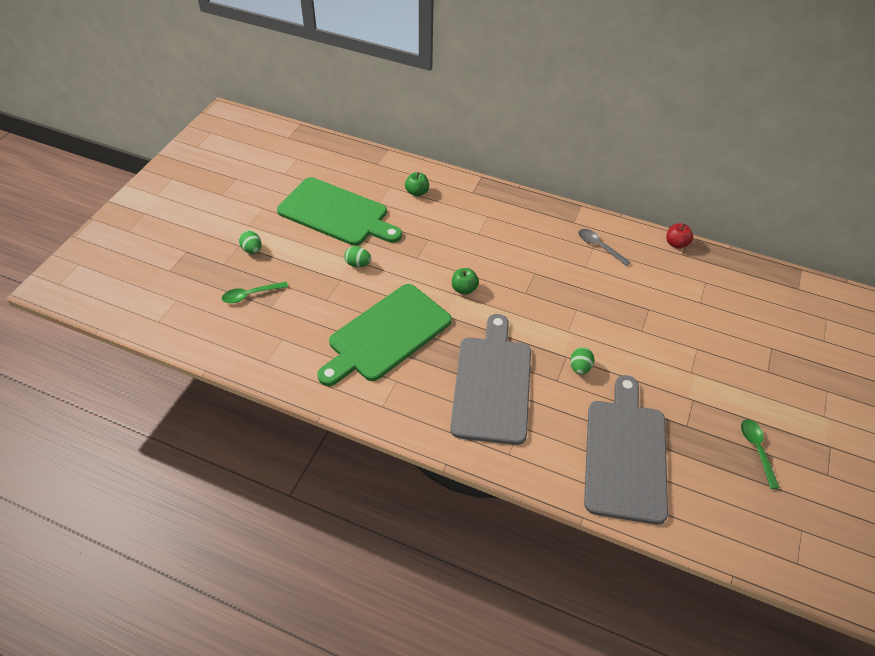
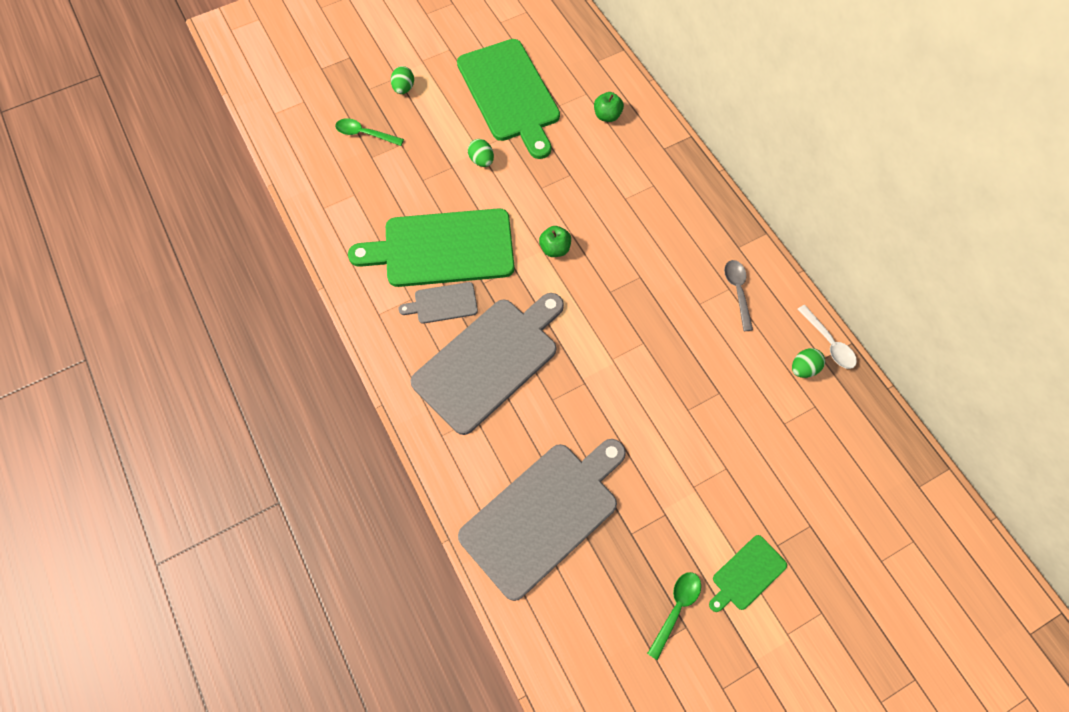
camera: 40 degrees right, 15 degrees up
green egg [570,347,594,375] -> green egg moved to [792,348,825,378]
red apple [666,223,693,249] -> white spoon [797,305,857,369]
none -> grey cutting board [398,282,478,324]
none -> green cutting board [709,535,787,612]

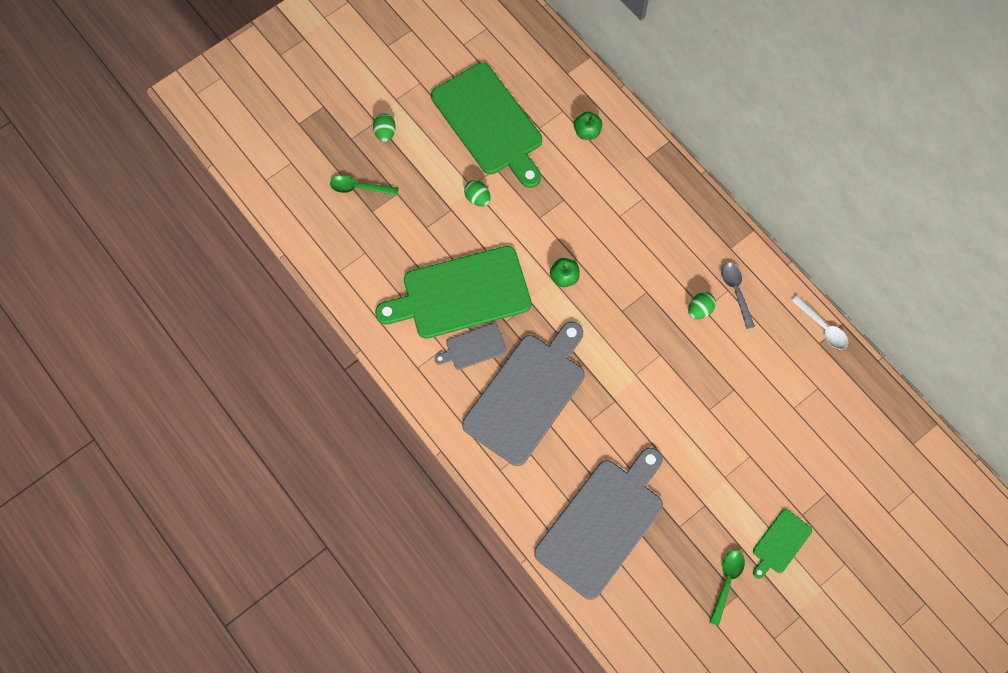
camera: 10 degrees left, 5 degrees up
green egg [792,348,825,378] -> green egg moved to [688,292,716,319]

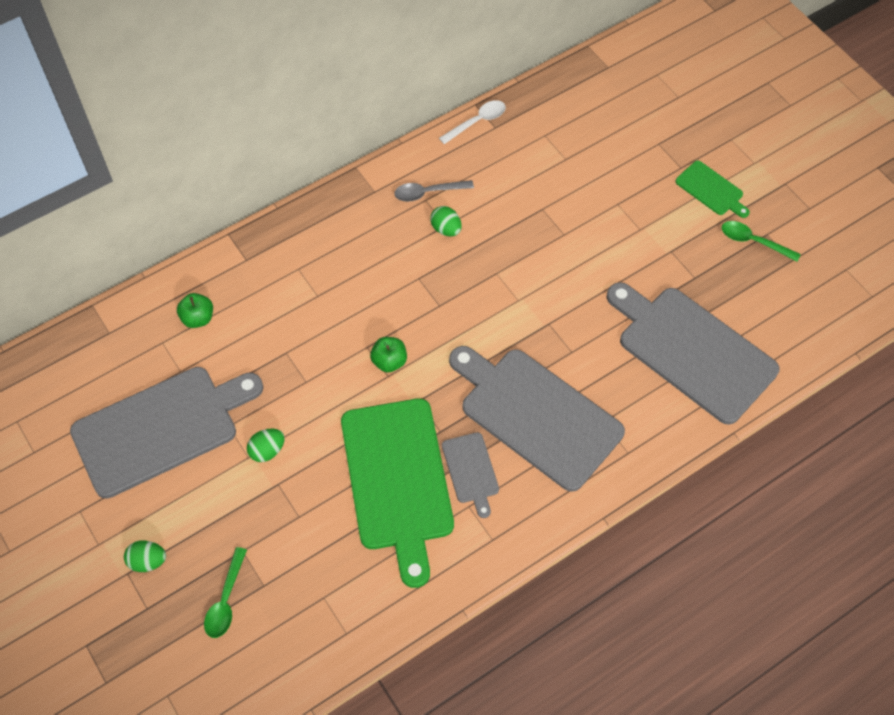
camera: 85 degrees left, 10 degrees down
green cutting board [431,63,542,188] -> grey cutting board [70,367,263,499]

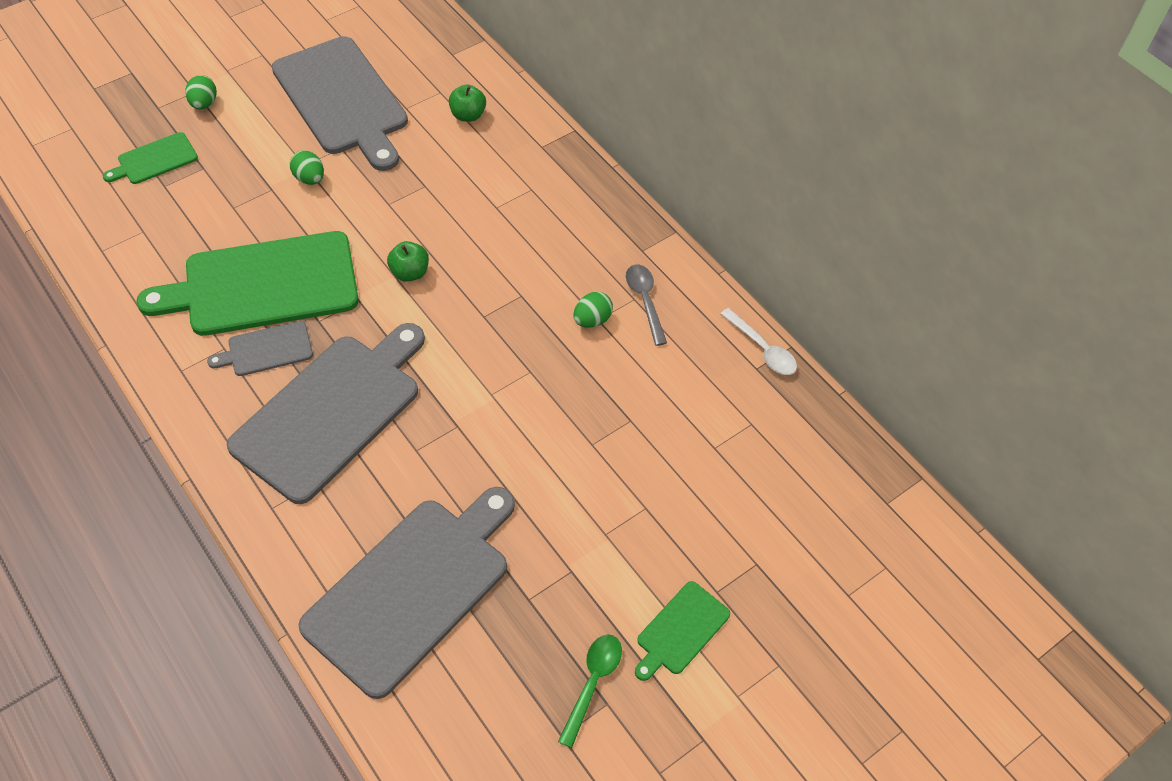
camera: 85 degrees right, 5 degrees down
green spoon [204,547,247,638] -> green cutting board [103,132,198,184]

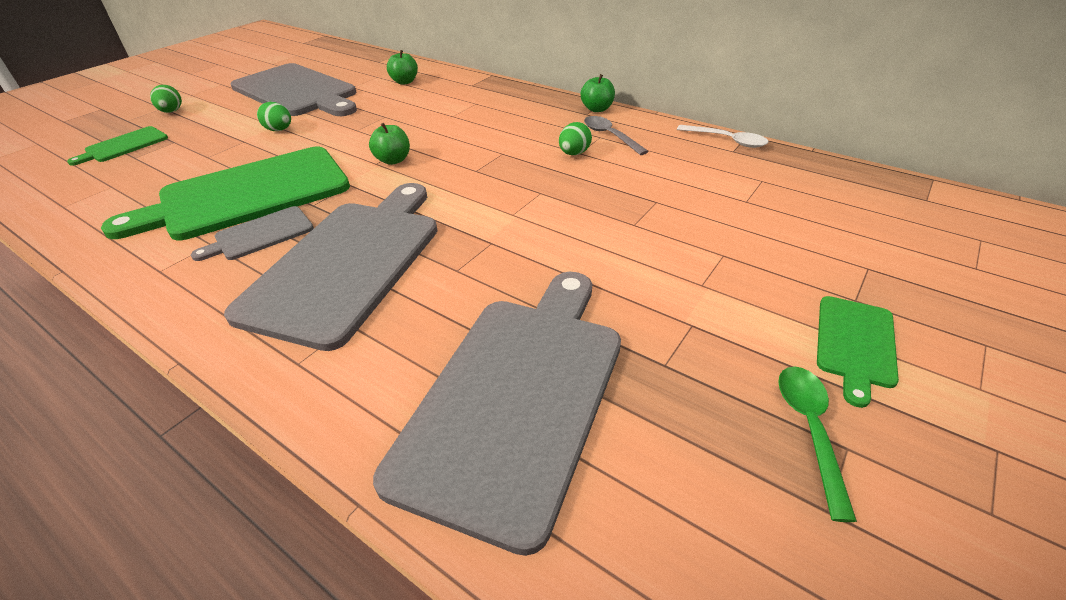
camera: 15 degrees left, 15 degrees down
none -> green apple [581,74,615,112]

